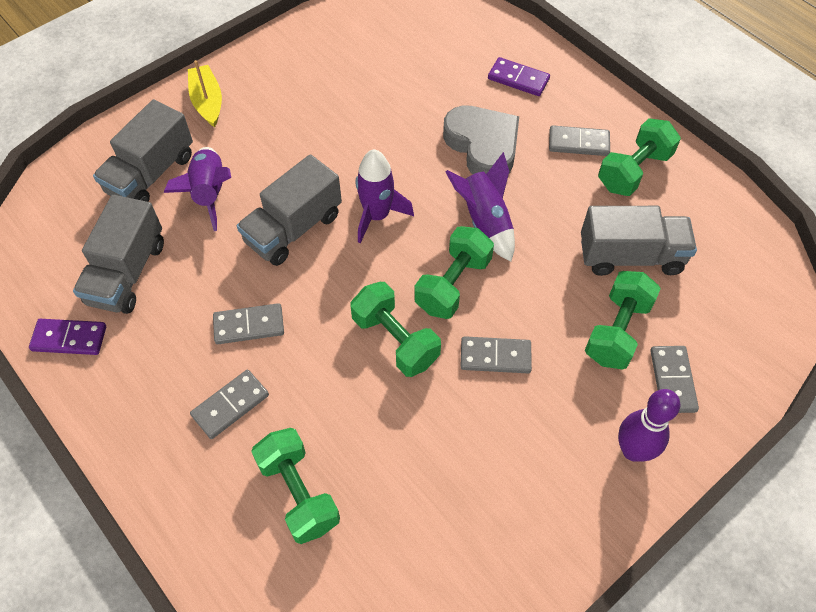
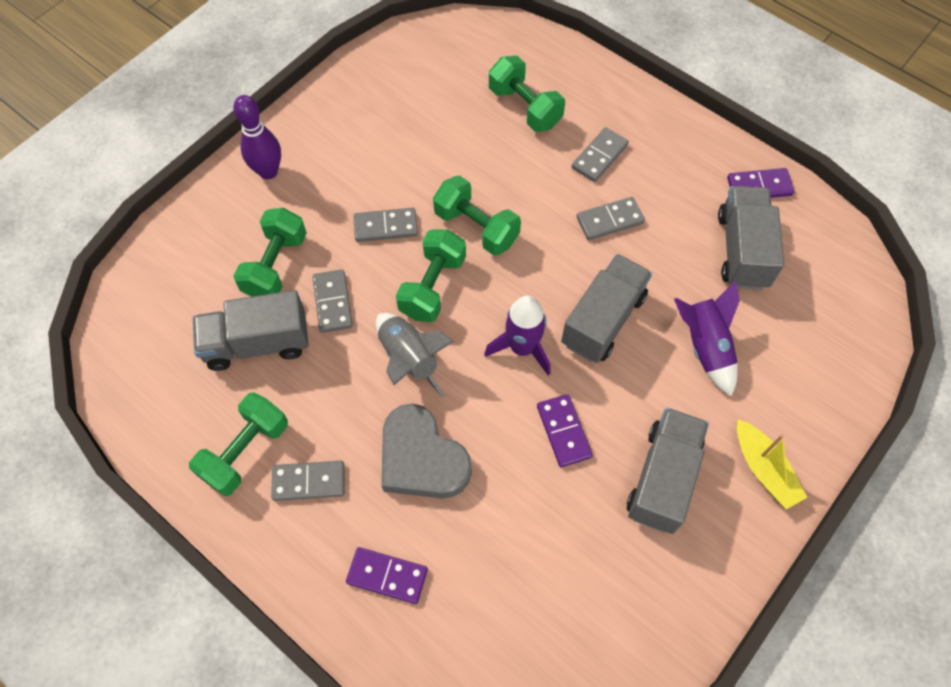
camera: 170 degrees right, 5 degrees up
grey truck [93,99,193,202] -> grey truck moved to [627,407,709,534]
purple rocket [445,152,515,261] -> grey rocket [376,313,454,398]
grey domino [650,346,699,413] -> grey domino moved to [312,269,353,333]
none -> purple domino [537,394,593,467]

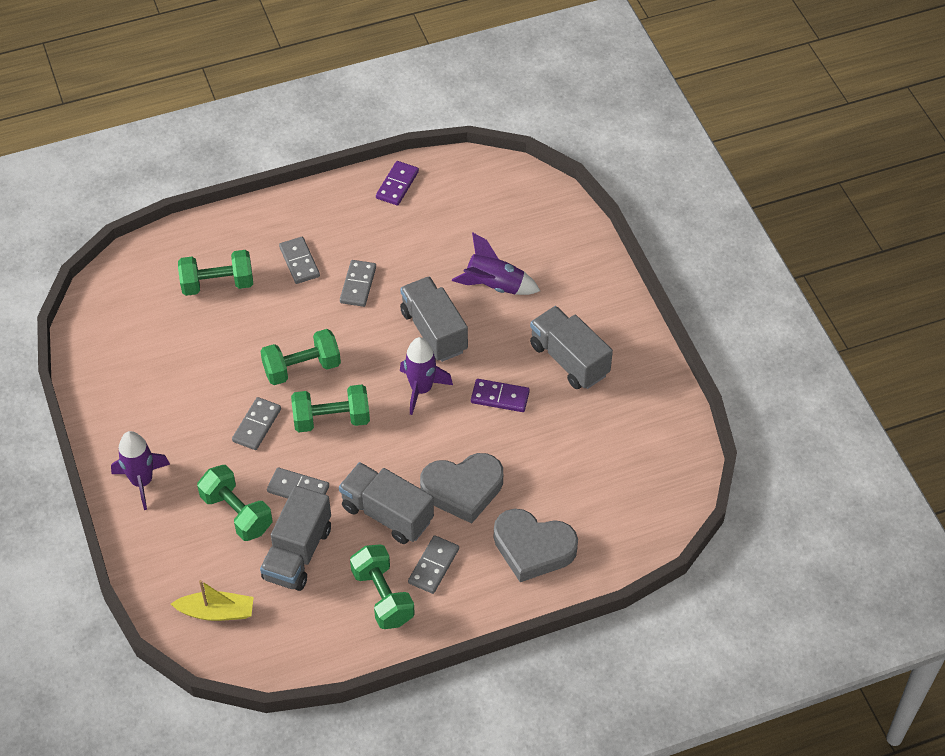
camera: 60 degrees left, 10 degrees down
purple bowling pin [233,95,281,179] -> purple rocket [111,431,170,510]
purple domino [346,547,428,604] -> grey heart [494,509,578,582]
grey rocket [376,313,454,398] -> none
green dumbbell [396,229,466,322] -> green dumbbell turned 60 degrees counterclockwise [291,385,370,432]
grey truck [718,186,784,290] -> grey truck moved to [339,462,434,544]
yellow boat [737,419,807,509] -> yellow boat moved to [171,580,254,621]

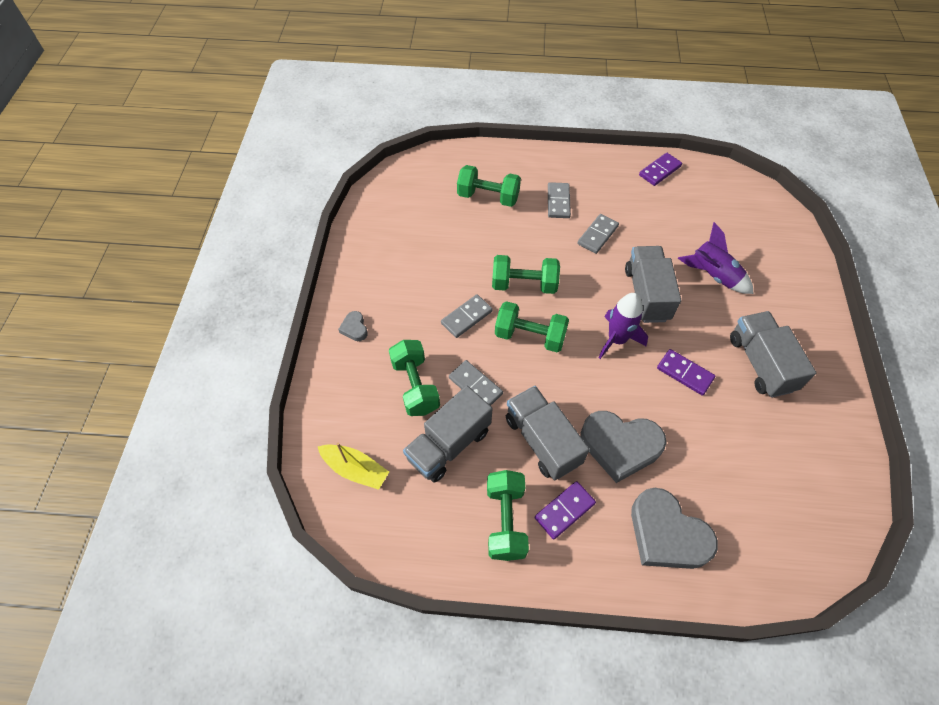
camera: 25 degrees right, 5 degrees up
purple rocket [111,431,170,510] -> grey heart [338,311,368,341]
grey domino [408,535,459,594] -> purple domino [535,481,596,539]

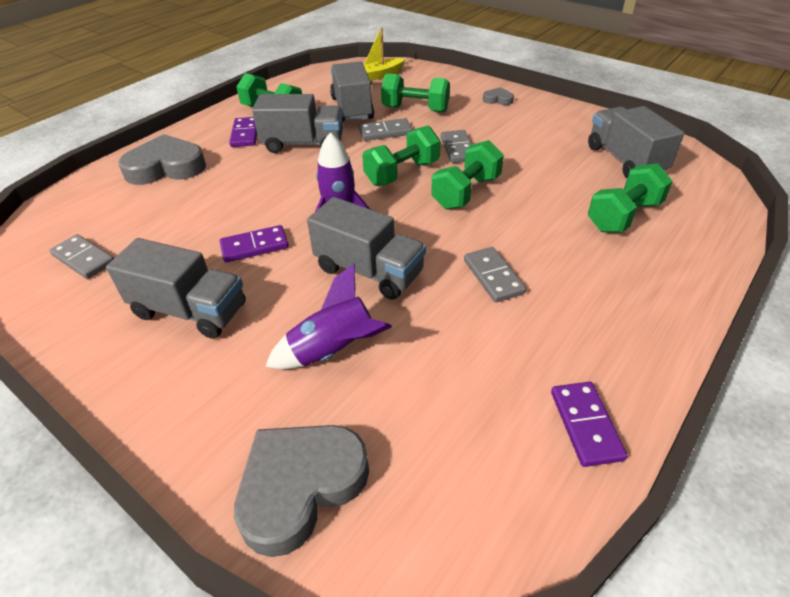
camera: 125 degrees right, 15 degrees down
grey domino [548,182,571,218] -> grey domino moved to [49,234,114,279]
grey heart [581,411,666,483] -> grey heart moved to [234,425,369,557]
none -> grey truck [588,106,684,178]

